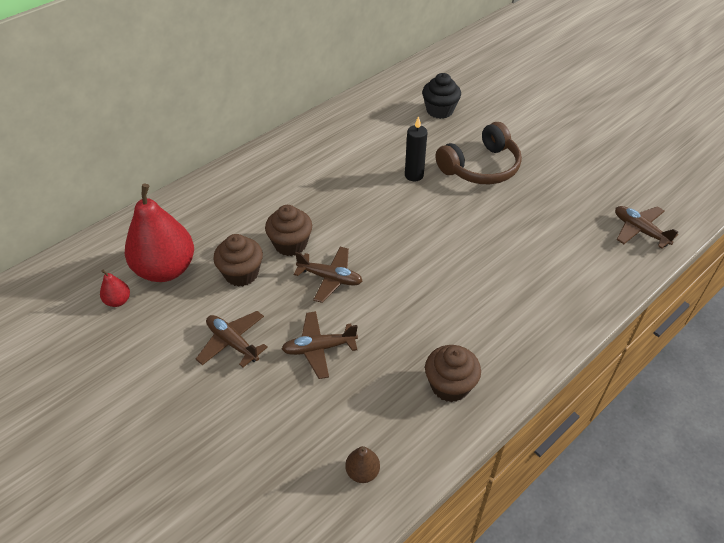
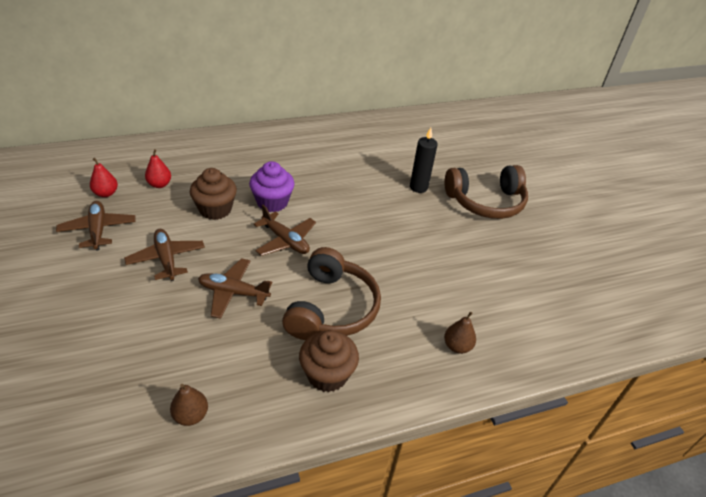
camera: 20 degrees right, 5 degrees down
red pear [125,184,194,282] -> red pear [145,149,171,188], size x0.42
brown cupcake [265,205,312,256] -> purple cupcake [249,161,295,212]
black cupcake [422,73,461,119] -> none
brown plane [615,206,678,249] -> brown plane moved to [56,201,136,251]
none -> brown headphones [282,247,381,340]
none -> brown pear [444,312,476,354]

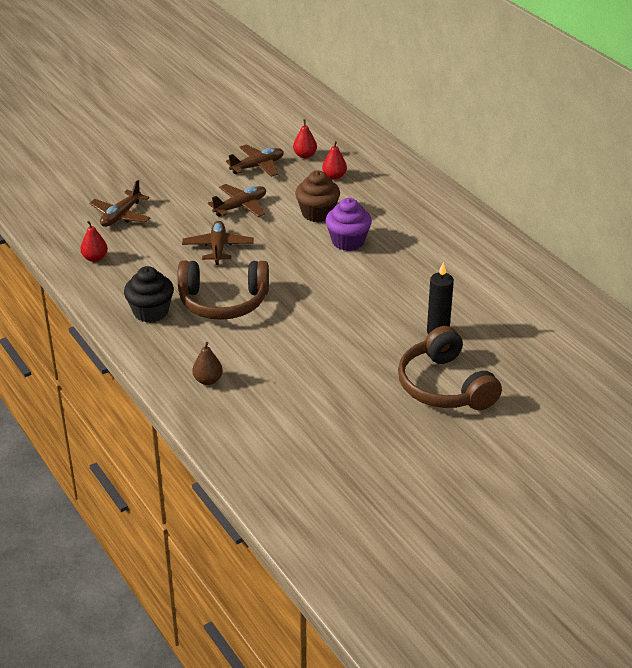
camera: 80 degrees right, 5 degrees down
brown pear [170,384,208,426] -> red pear [80,221,108,262]
brown plane [254,205,316,256] -> brown plane moved to [89,180,151,227]
brown cupcake [299,330,359,392] -> black cupcake [124,266,174,323]

